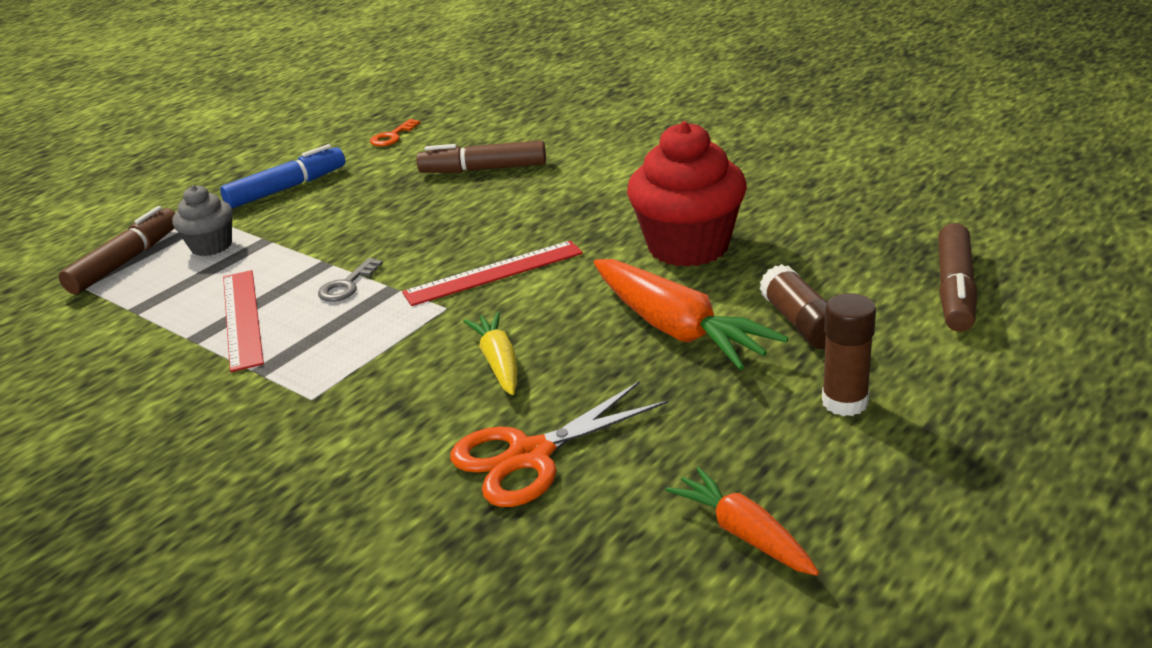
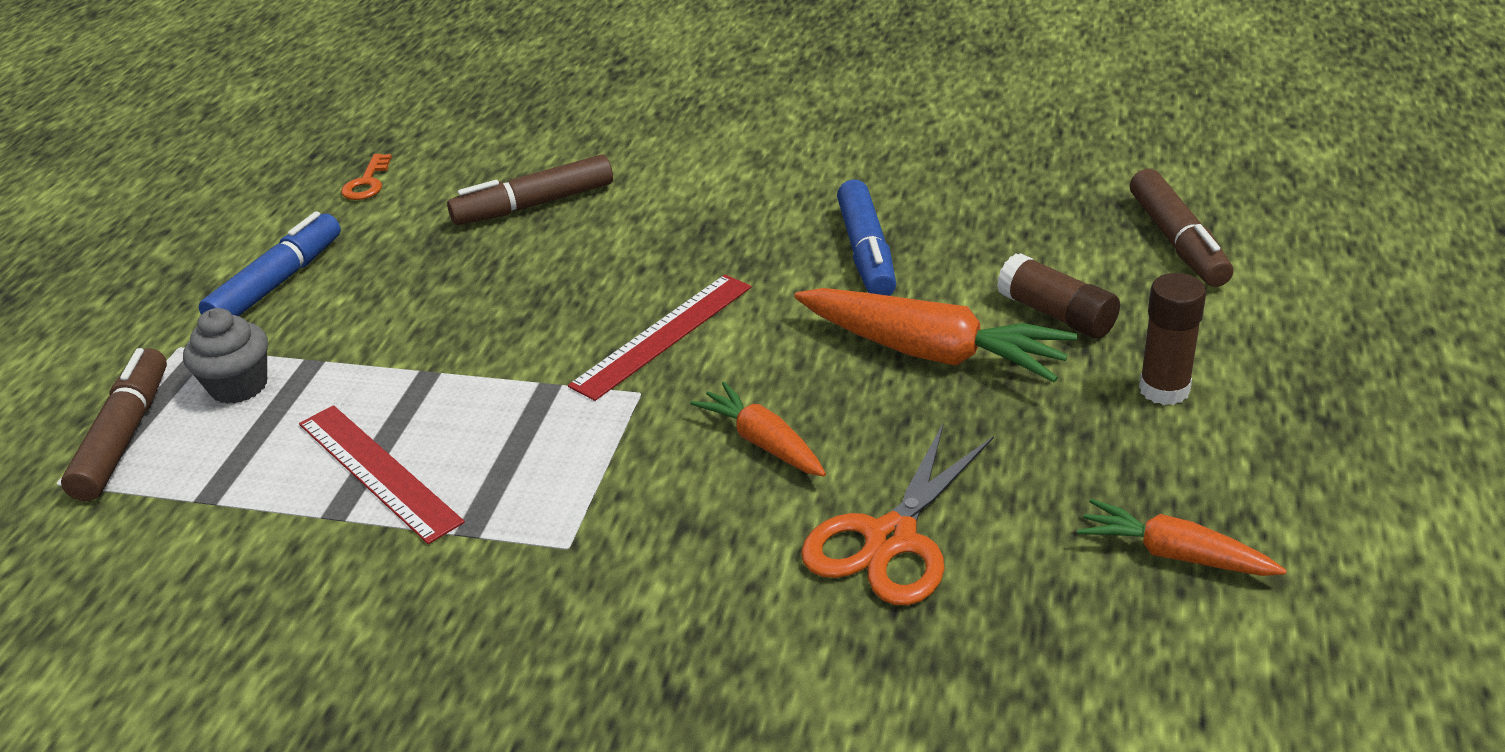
camera: 25 degrees left, 5 degrees up
grey key [318,258,383,302] -> none
yellow carrot [463,312,517,395] -> orange carrot [690,382,826,476]
red cupcake [627,121,747,267] -> blue marker [837,180,896,296]

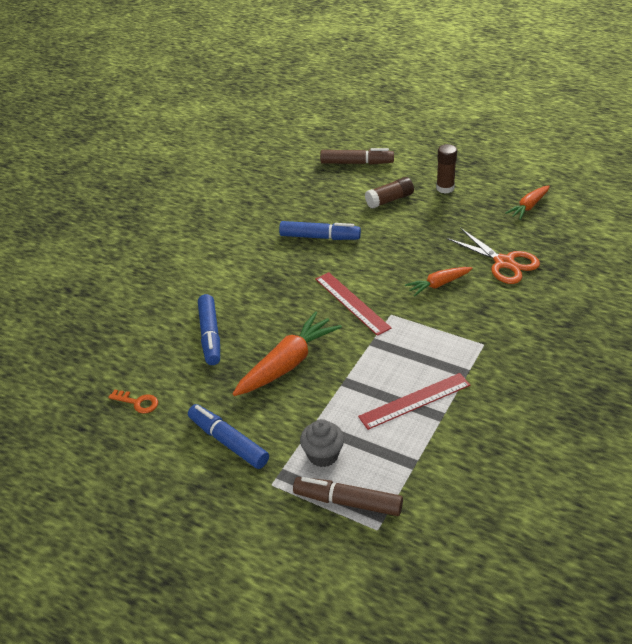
camera: 75 degrees left, 5 degrees up
brown marker [447,154,613,225] -> blue marker [198,294,220,365]
orange carrot [794,288,1078,382] -> orange carrot moved to [233,311,342,396]

